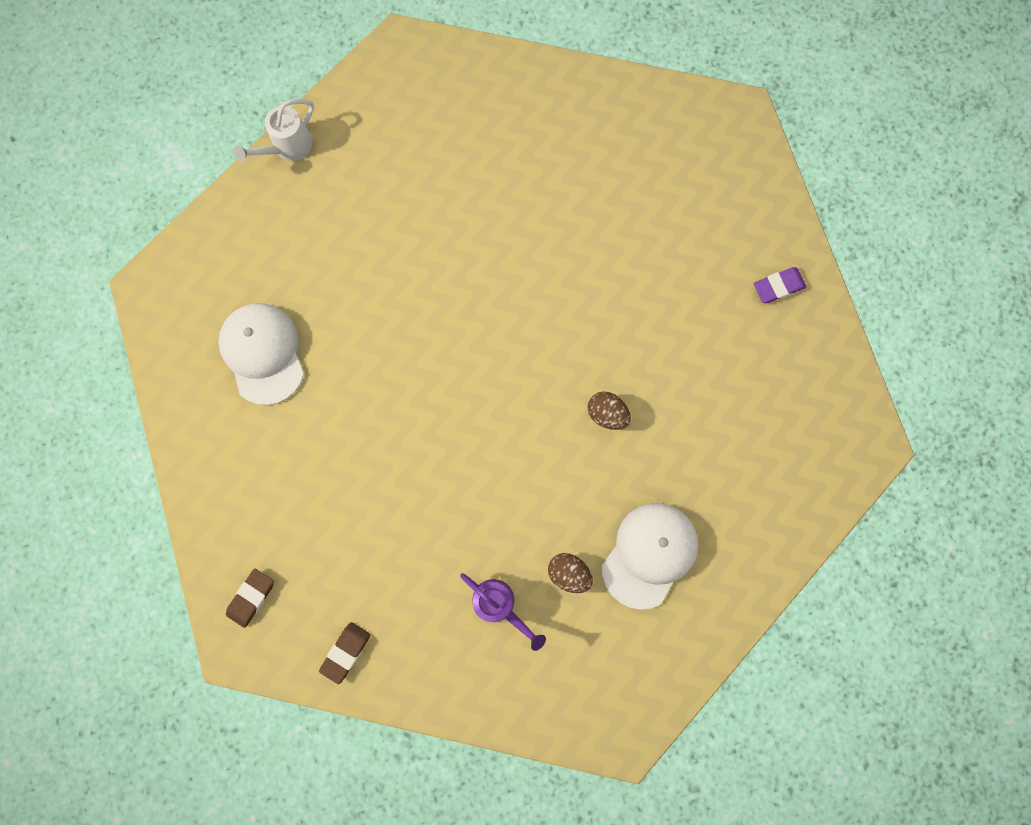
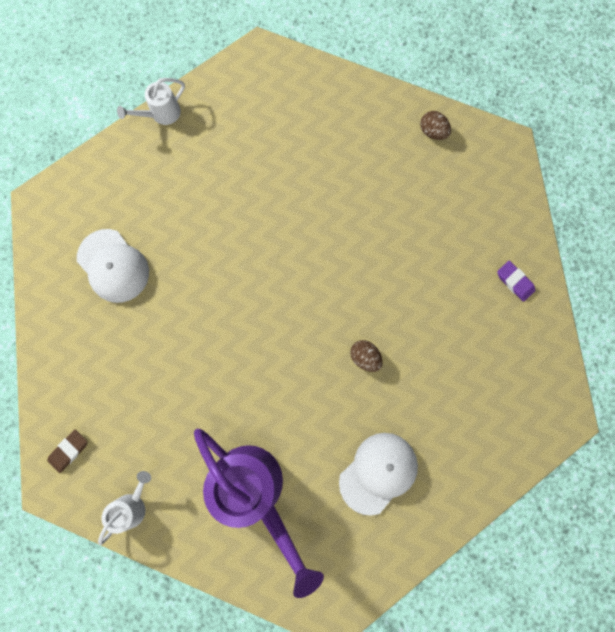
camera: 10 degrees right, 0 degrees up
white cap [218,303,304,405] -> white cap turned 150 degrees clockwise [77,229,149,303]
brown eraser [319,622,370,684] -> white watering can [98,471,151,545]
purple watering can [460,573,546,651] -> purple watering can [194,429,324,598], size x2.14
brown egg [548,553,593,593] -> brown egg moved to [420,111,451,140]
purple eraser [754,267,806,303] -> purple eraser turned 60 degrees clockwise [497,261,535,302]

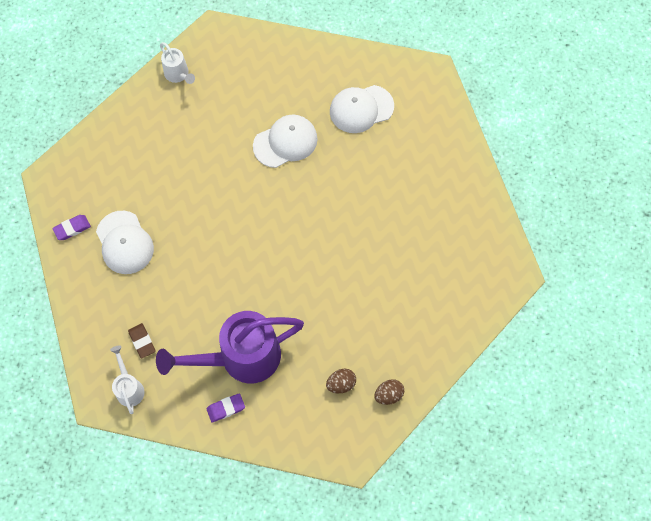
camera: 110 degrees right, 10 degrees down
brown eraser [47,429,87,473] -> brown eraser moved to [128,323,155,359]
white watering can [117,78,185,125] -> white watering can moved to [110,346,145,414]
purple watering can [194,429,324,598] -> purple watering can moved to [156,311,304,383]
brown egg [350,340,383,372] -> brown egg moved to [326,369,356,393]
none -> purple eraser [52,215,91,240]
none -> white cap [253,115,318,168]

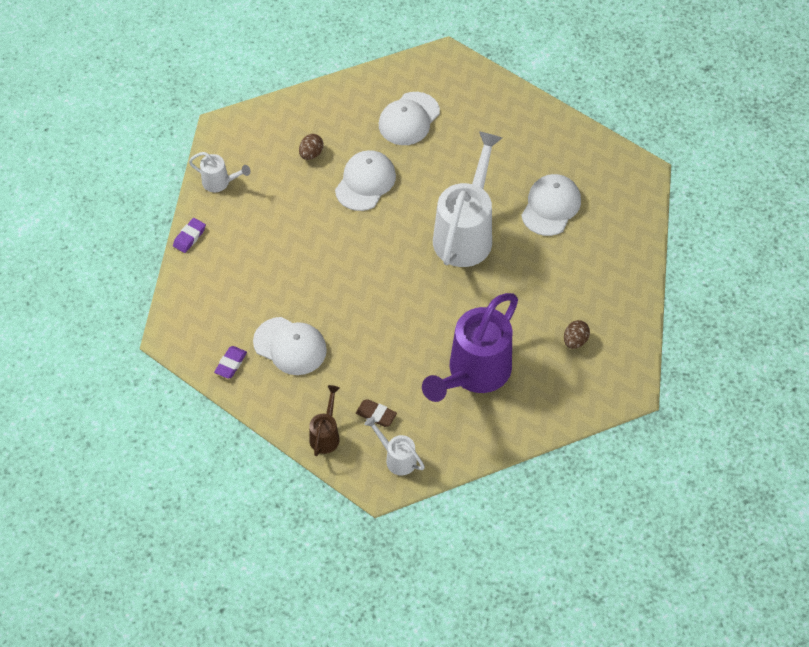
camera: 35 degrees left, 10 degrees down
purple eraser [206,393,245,423] -> purple eraser moved to [173,218,206,253]
brown egg [374,379,404,405] -> brown egg moved to [299,134,323,160]
none -> brown watering can [309,385,340,456]
none -> white watering can [433,131,502,267]
none -> white cap [521,174,581,236]

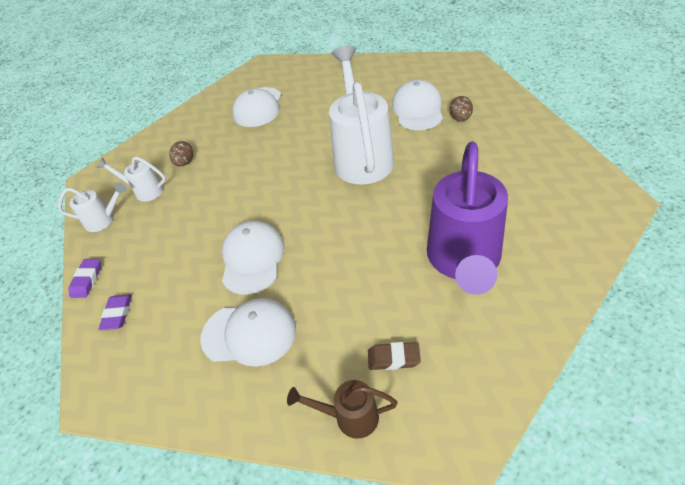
camera: 20 degrees left, 10 degrees down
purple eraser [214,346,247,379] -> purple eraser moved to [99,294,132,330]
brown watering can [309,385,340,456] -> brown watering can turned 75 degrees counterclockwise [287,380,397,439]
white cap [335,150,396,211] -> white cap moved to [222,221,285,295]
white watering can [364,416,425,476] -> white watering can moved to [97,157,166,202]
brown egg [564,320,590,349] -> brown egg moved to [450,96,473,121]

